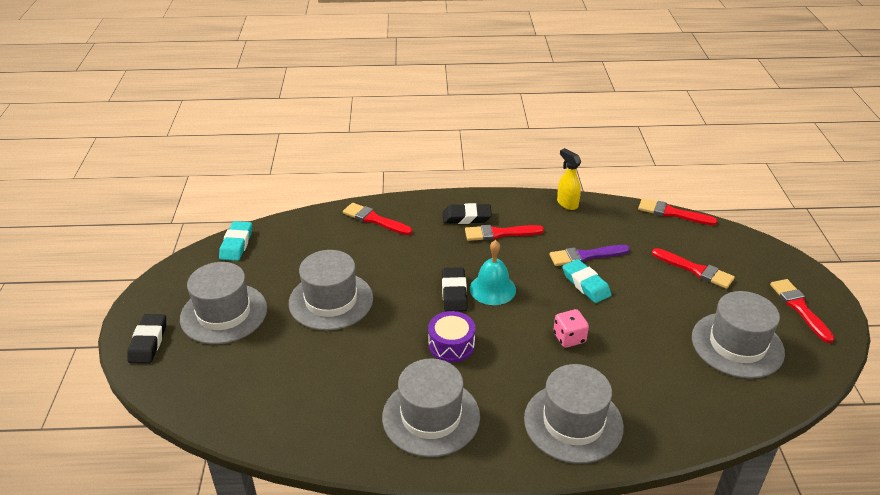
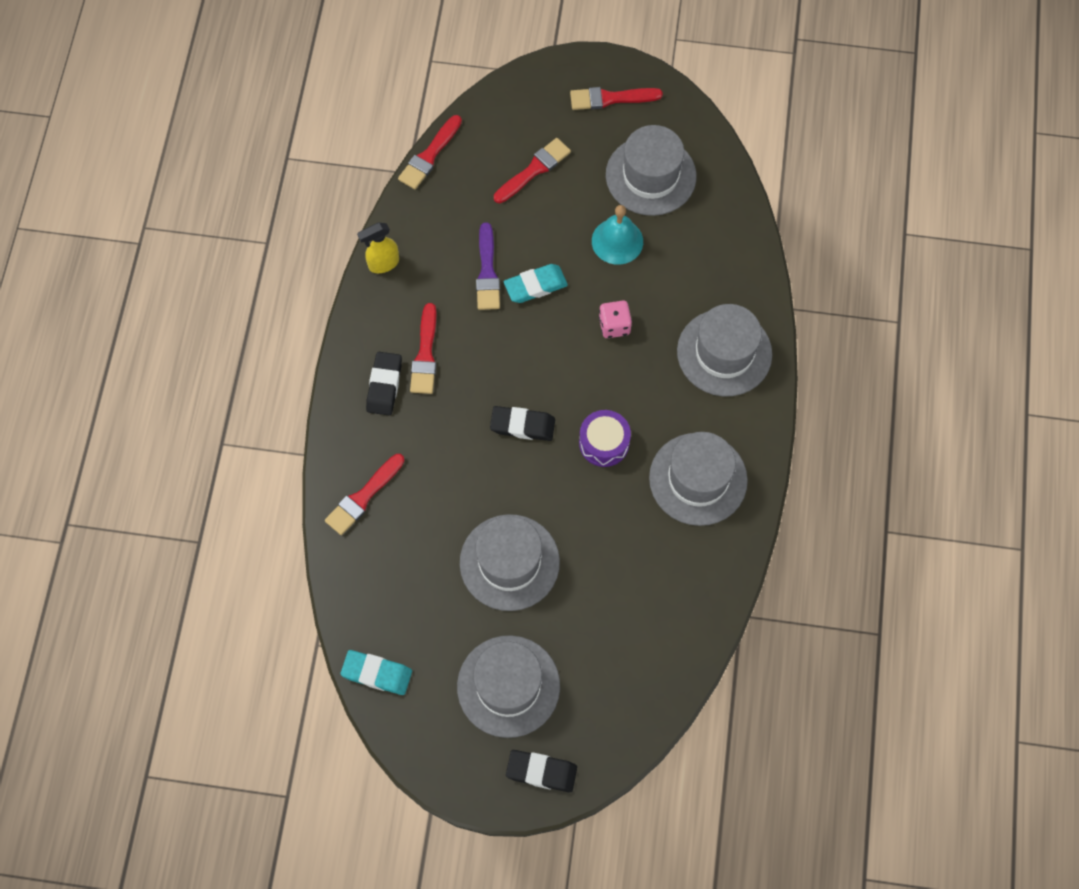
camera: 80 degrees left, 30 degrees up
turquoise bell [470,240,516,305] -> turquoise bell moved to [592,205,643,265]

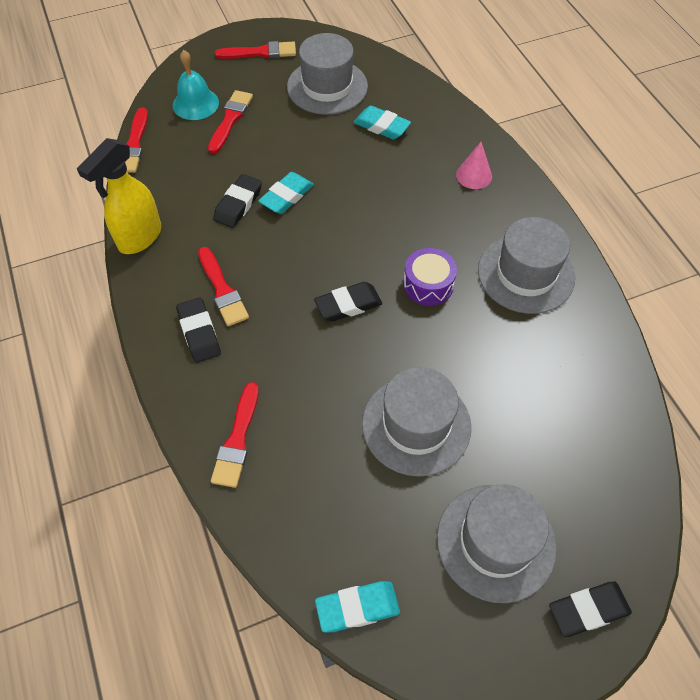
camera: 30 degrees left, 10 degrees down
yellow spray bottle [357,222,399,273] -> yellow spray bottle [77,138,161,254], size x1.62
purple brush [476,223,500,310] -> black eraser [213,174,262,228]
red brush [570,87,663,110] -> red brush turned 150 degrees counterclockwise [215,41,296,59]
turquoise bell [592,205,643,265] -> turquoise bell moved to [173,50,219,120]
pink dice [599,301,632,338] -> none
grey hat [677,304,772,396] -> pink cone [456,142,492,189]
none -> turquoise eraser [354,106,411,139]

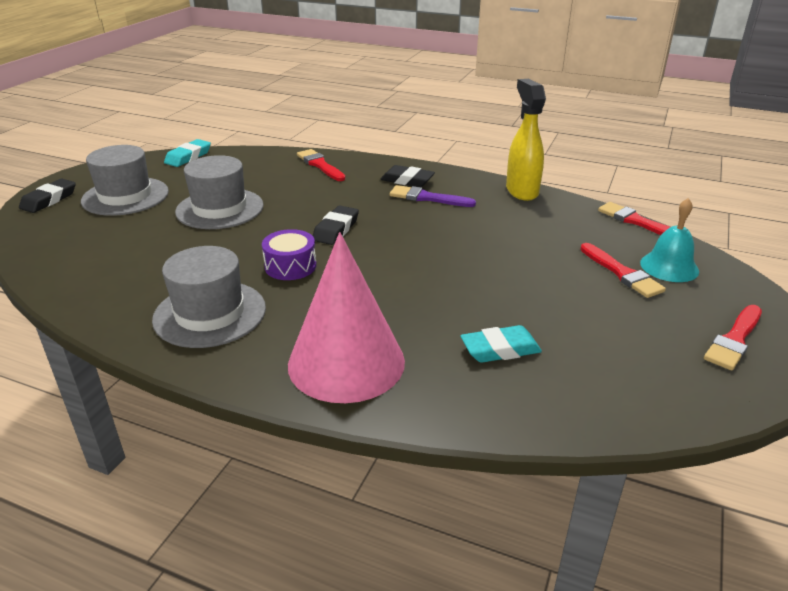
camera: 135 degrees right, 25 degrees down
red brush [198,247,249,326] -> purple brush [390,185,476,207]
black eraser [213,174,262,228] -> none
turquoise eraser [258,172,314,214] -> none
grey hat [287,33,368,115] -> none
pink cone [456,142,492,189] -> pink cone [288,232,405,403], size x2.35

